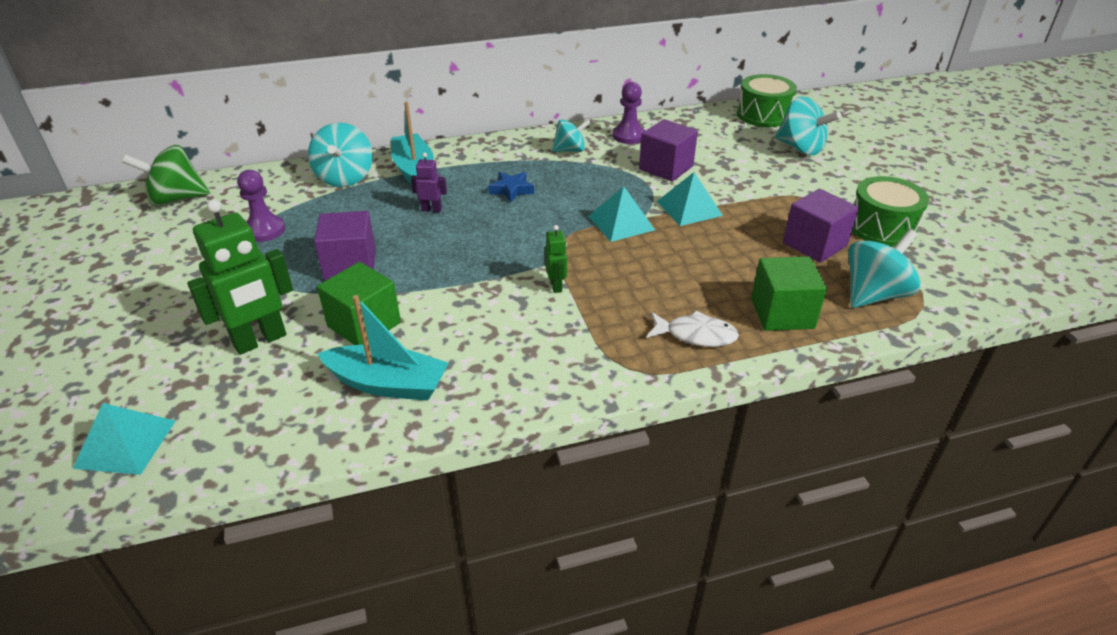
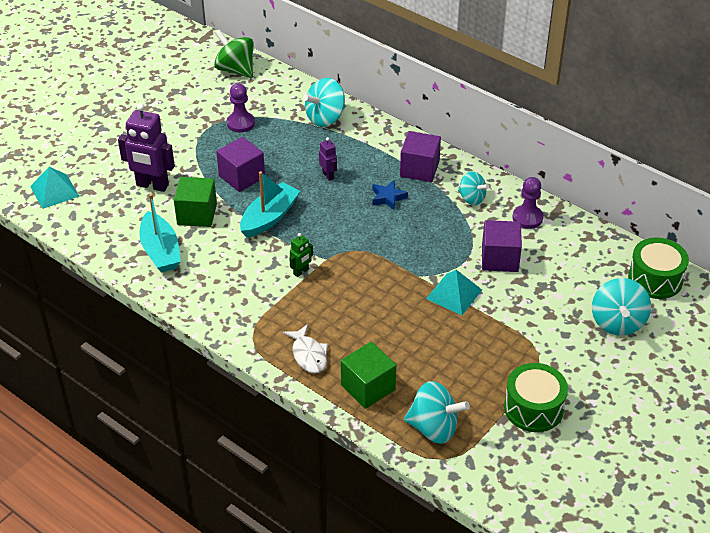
camera: 55 degrees right, 5 degrees up
green robot [187,199,293,355] -> purple robot [118,103,175,192]
turquoise boat [391,101,434,185] -> turquoise boat moved to [240,171,300,238]
turquoise pyramid [588,186,655,242] -> none
purple cube [783,189,859,263] -> purple cube moved to [400,131,441,182]

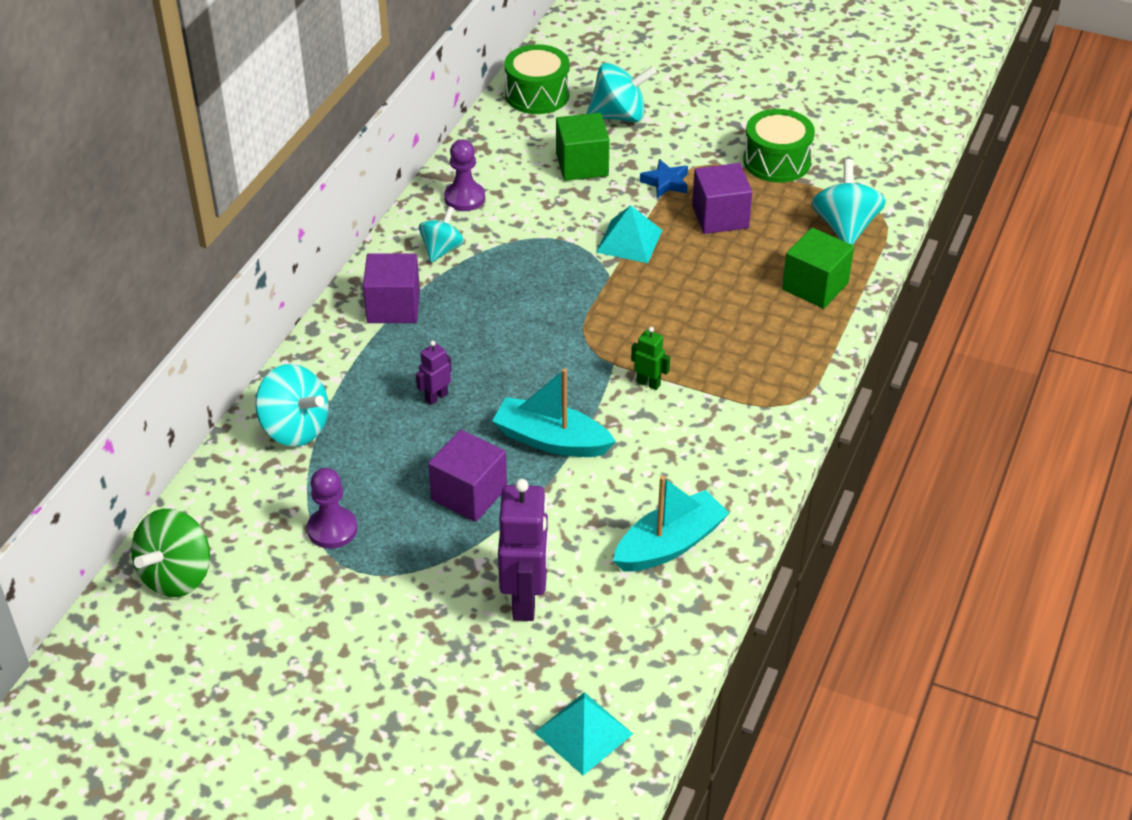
camera: 105 degrees left, 0 degrees up
green cube [174,177,217,227] -> green cube moved to [556,113,610,181]
white fish [283,324,328,374] -> none
blue star [372,180,408,210] -> blue star moved to [640,159,688,198]
purple cube [482,220,522,272] -> purple cube moved to [692,163,752,234]

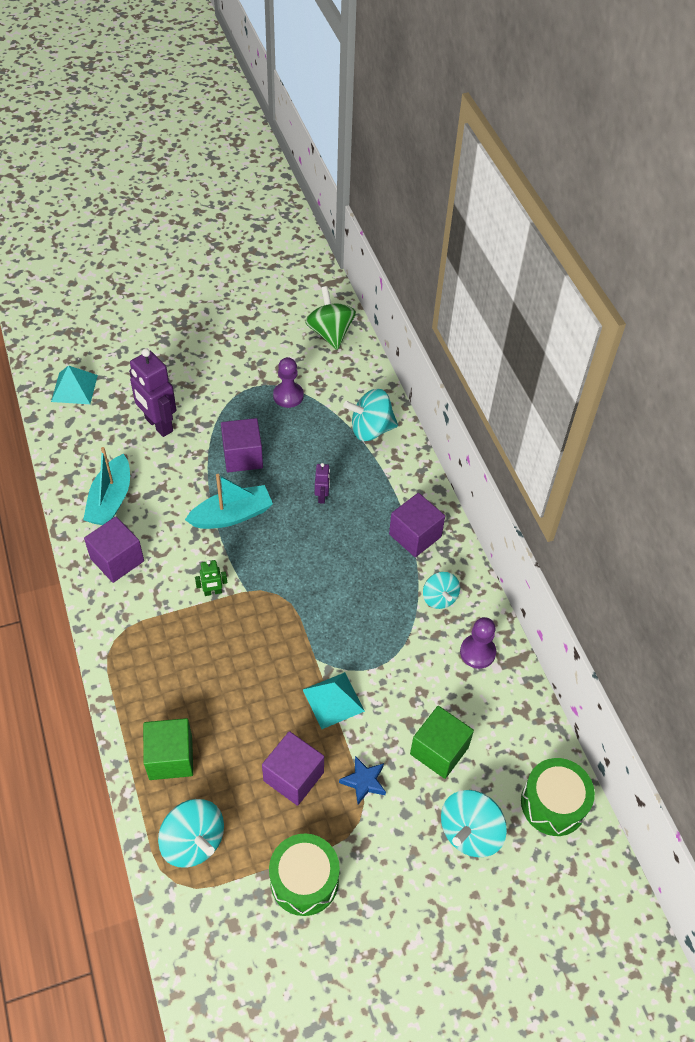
camera: 135 degrees right, 10 degrees up
none -> purple cube [84,517,144,583]

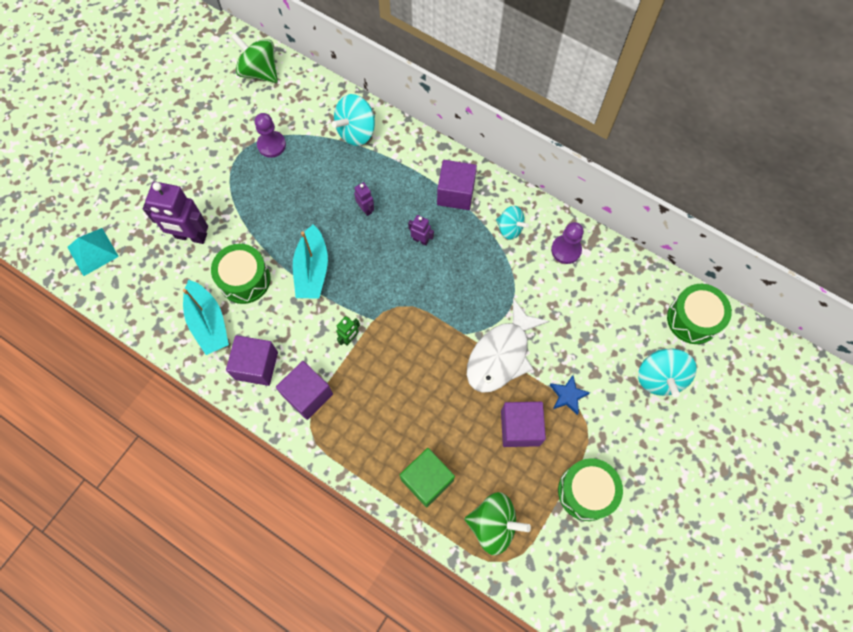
camera: 35 degrees left, 15 degrees up
turquoise spinning top [158,799,224,867] -> green spinning top [464,492,531,555]
turquoise boat [185,474,273,529] -> turquoise boat turned 150 degrees clockwise [293,224,328,299]
purple cube [221,418,263,472] -> purple cube moved to [276,361,333,420]
turquoise pyramid [303,672,365,729] -> white fish [467,298,549,393]
green cube [410,706,474,779] -> none
none -> green drum [211,244,271,304]
none -> purple robot [408,215,434,246]

